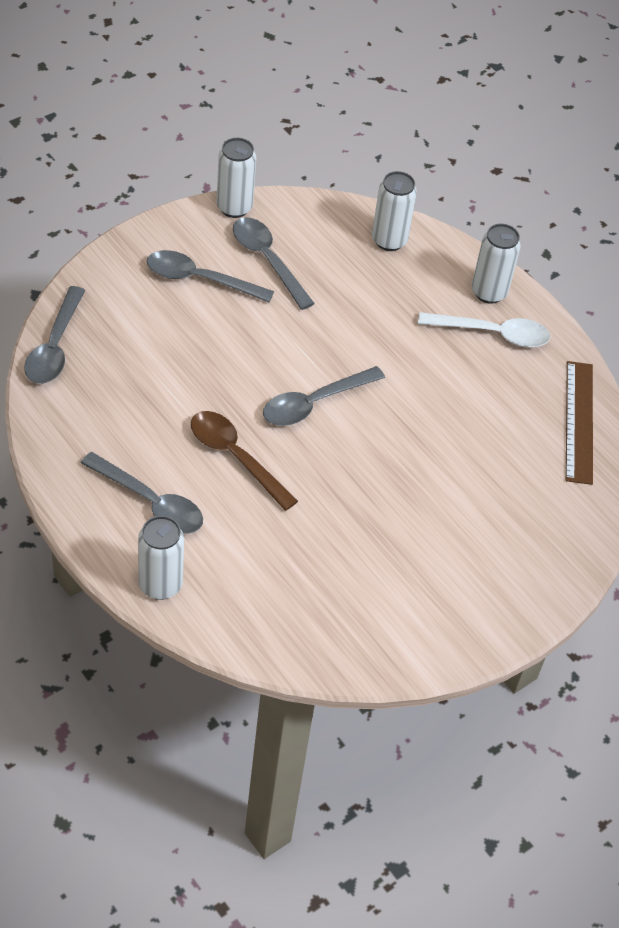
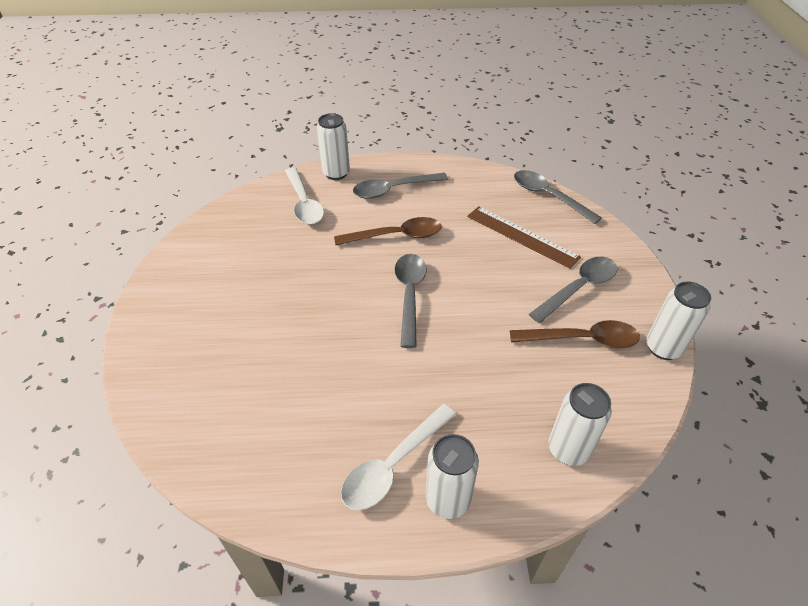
camera: 130 degrees right, 5 degrees down
grey spoon [233,217,315,310] -> brown spoon [510,320,640,348]
brown ruler [566,361,593,485] -> brown ruler moved to [467,206,581,269]
none -> white spoon [285,167,324,225]

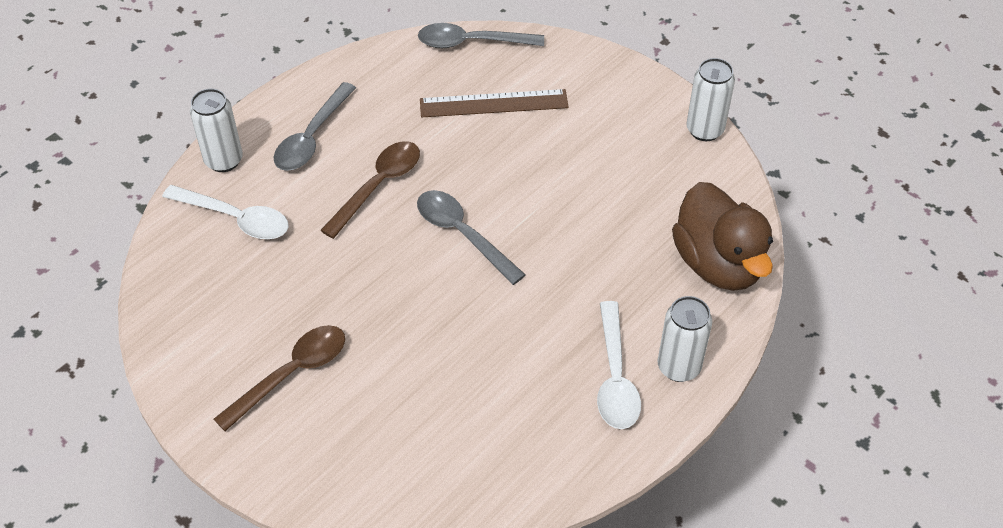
camera: 45 degrees left, 5 degrees up
brown spoon [510,320,640,348] -> brown spoon moved to [214,325,345,431]
grey spoon [529,257,617,323] -> none
white can [548,383,612,466] -> brown duck [672,182,773,291]

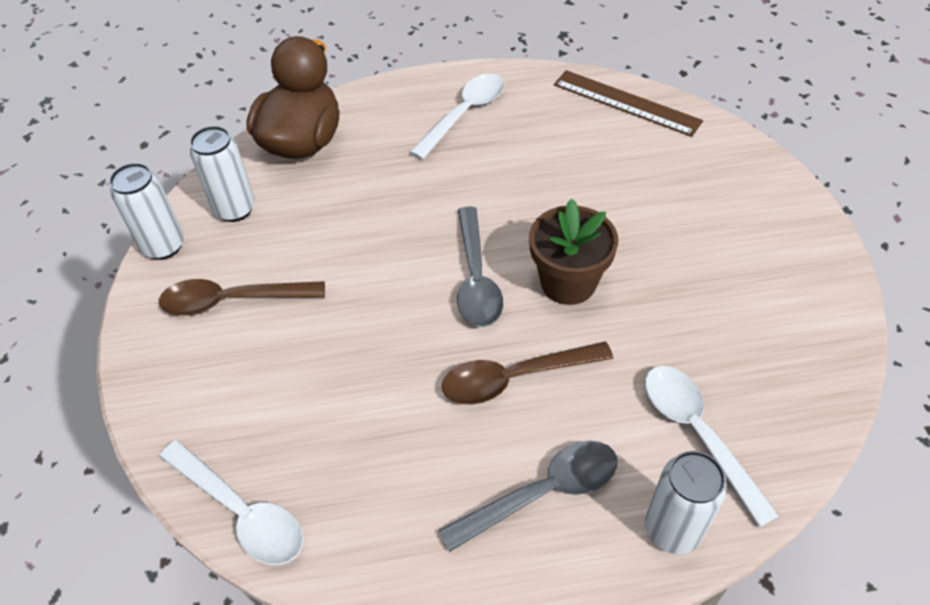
camera: 140 degrees left, 0 degrees up
brown spoon [214,325,345,431] -> brown spoon moved to [159,279,325,316]
grey spoon [418,23,544,48] -> white spoon [159,440,303,565]
brown ruler [420,89,568,117] -> brown ruler moved to [554,70,703,137]
white can [657,296,712,382] -> white can moved to [190,126,255,222]
none -> brown flower pot [529,199,618,305]

